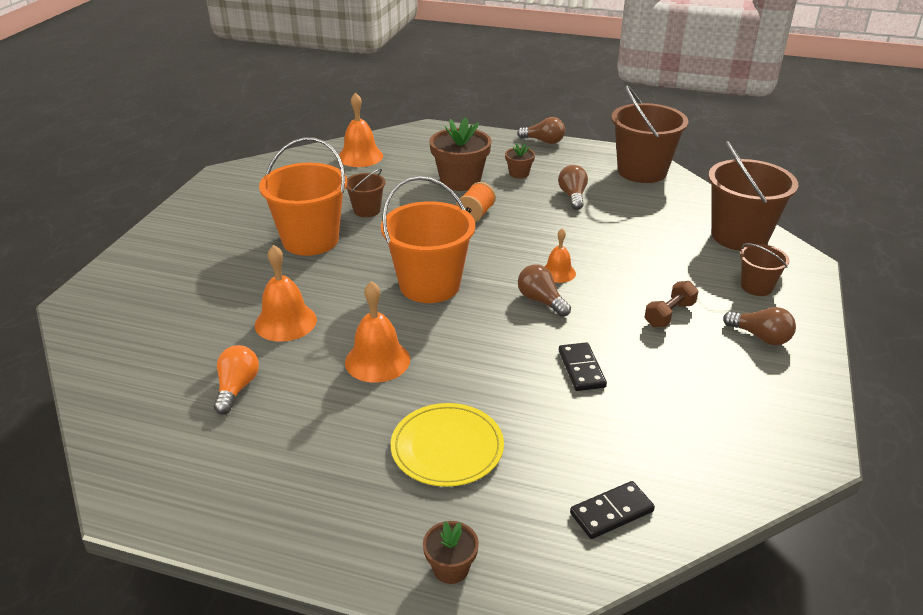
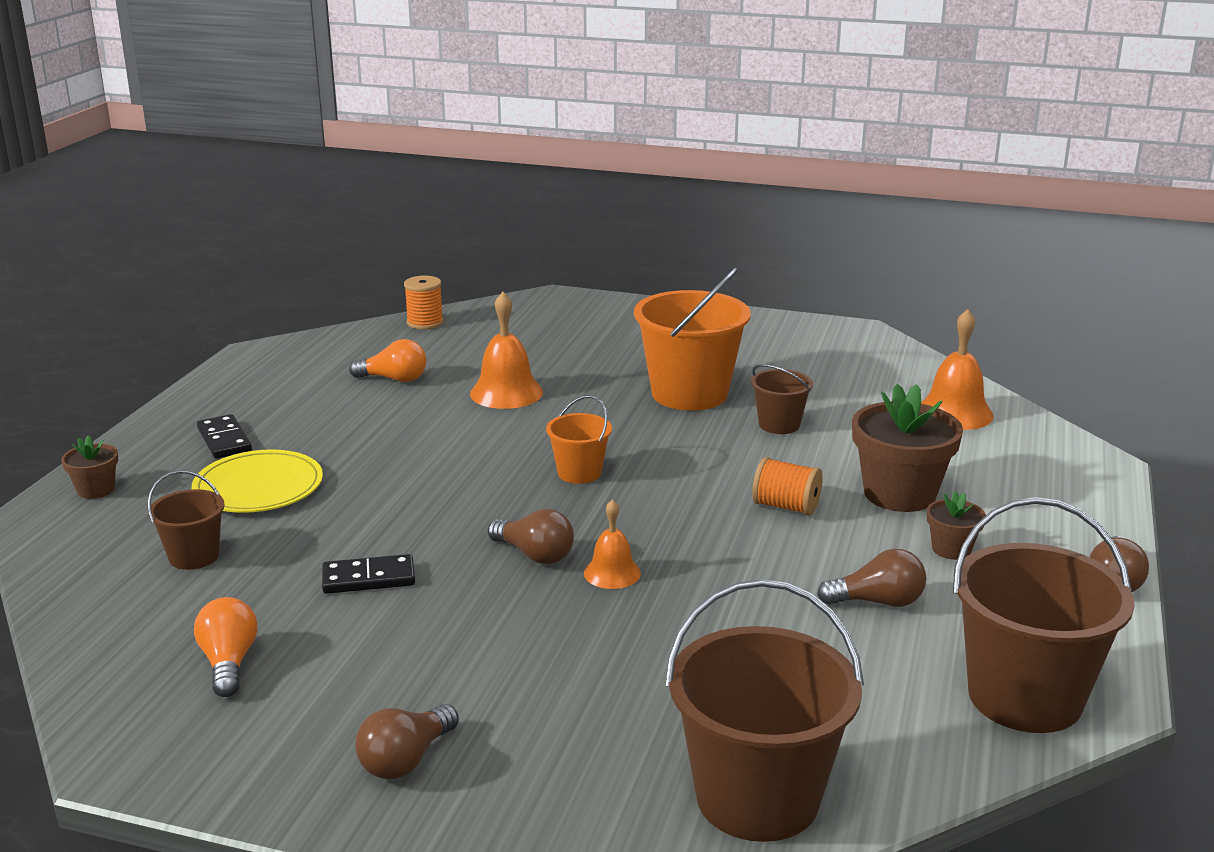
camera: 90 degrees right, 10 degrees down
orange bell [345,281,410,383] -> none
orange bucket [381,176,475,303] -> orange bucket [546,395,612,484], size x0.51
brown light bulb [518,264,571,317] -> brown light bulb turned 75 degrees clockwise [488,509,574,564]
black domino [570,481,655,539] -> black domino moved to [197,414,252,458]
brown dumbbell [645,281,698,327] -> none
brown bucket [740,243,789,296] -> brown bucket moved to [148,470,225,570]
none -> orange light bulb [194,597,257,697]
none -> orange spool [404,276,443,329]

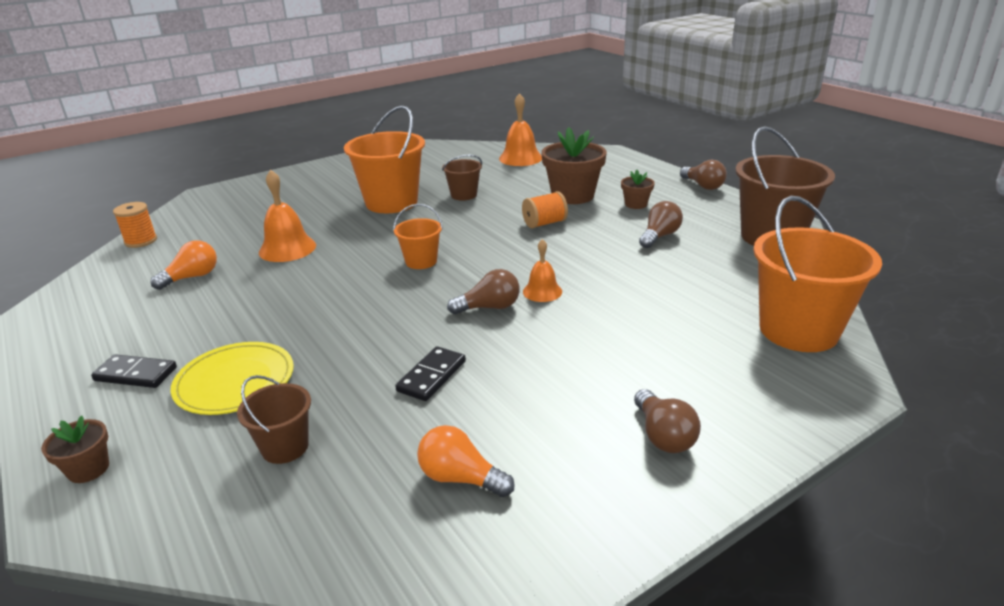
camera: 50 degrees left, 5 degrees up
brown bucket [665,579,864,842] -> orange bucket [753,196,882,352]

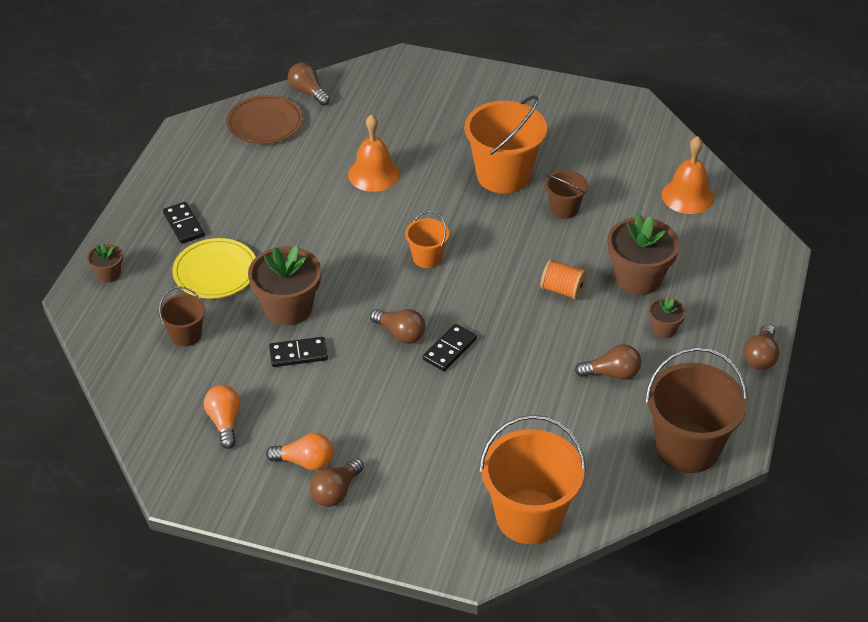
camera: 50 degrees right, 15 degrees up
orange spool [113,202,157,248] -> brown light bulb [288,62,330,106]
orange light bulb [151,240,217,290] -> orange light bulb moved to [266,433,333,470]
orange bell [523,239,562,302] -> black domino [423,324,477,371]
none -> brown plate [226,95,303,144]
none -> brown flower pot [248,245,321,326]

